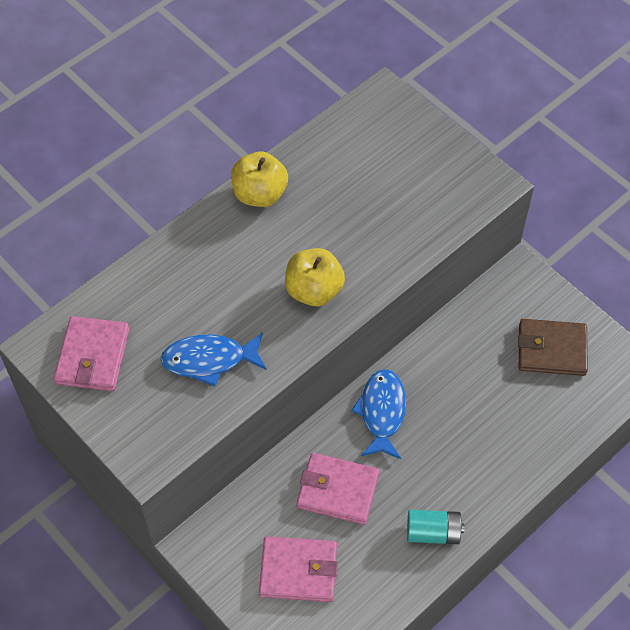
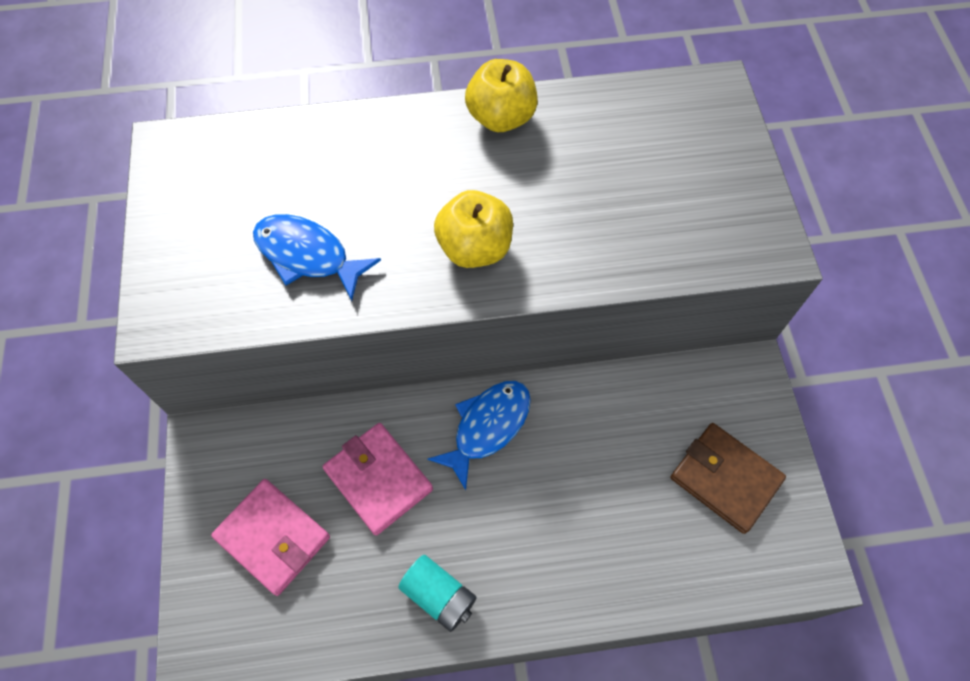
camera: 35 degrees right, 5 degrees up
pink wallet [54,316,130,391] -> none

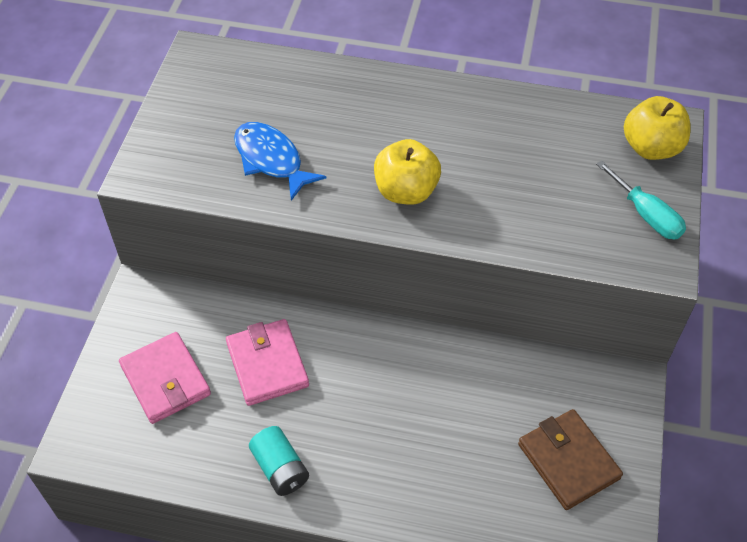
camera: 20 degrees right, 10 degrees down
blue fish [427,381,531,490] -> none
yellow apple [465,59,538,132] -> yellow apple moved to [624,96,690,160]
none -> turquoise screwdriver [596,160,686,239]

